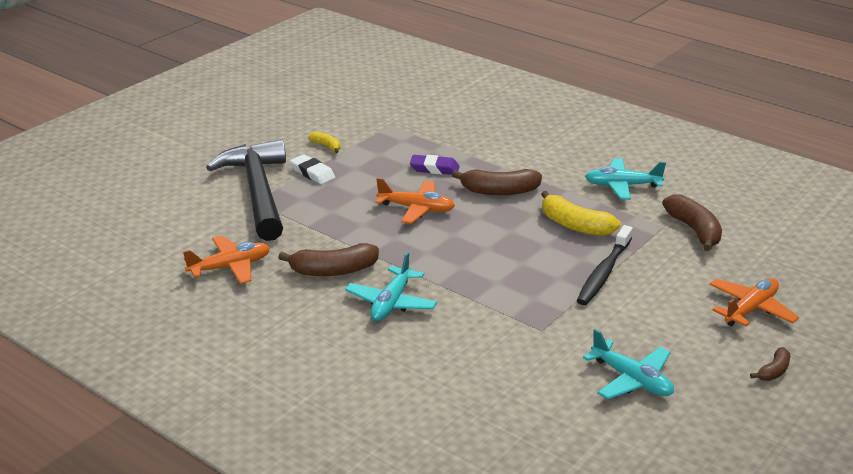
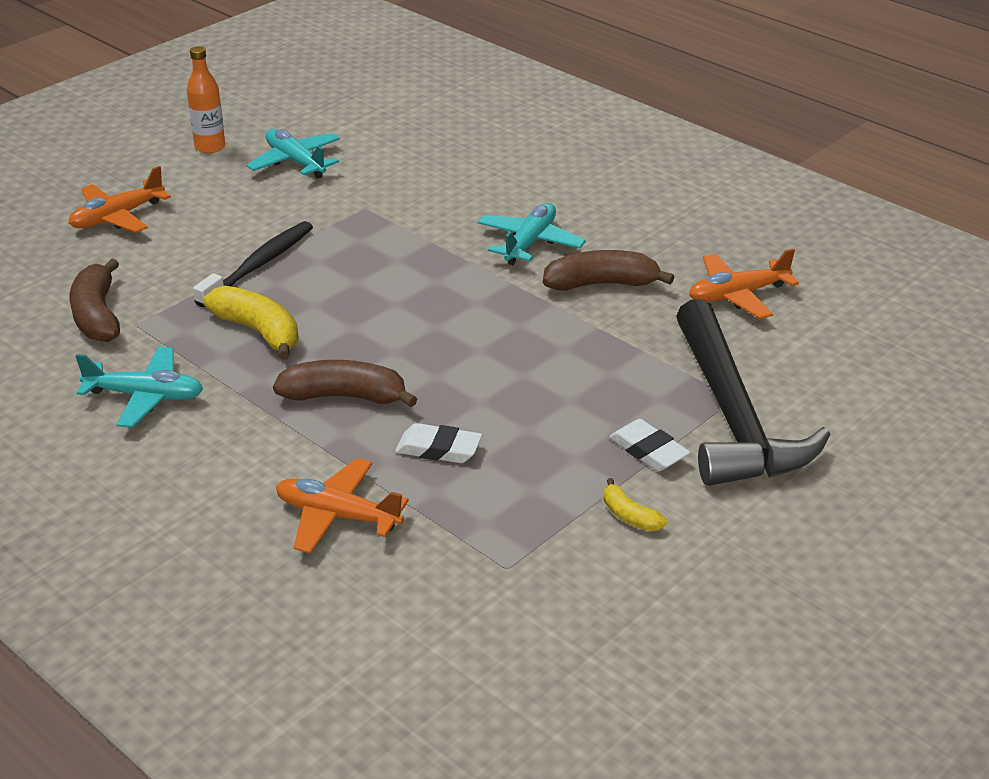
camera: 175 degrees left, 5 degrees up
orange plane [375,178,455,224] -> orange plane moved to [276,458,409,553]
purple eraser [410,155,460,175] -> white eraser [395,423,482,463]
brown banana [750,347,790,381] -> none
none -> orange bottle [187,46,225,153]

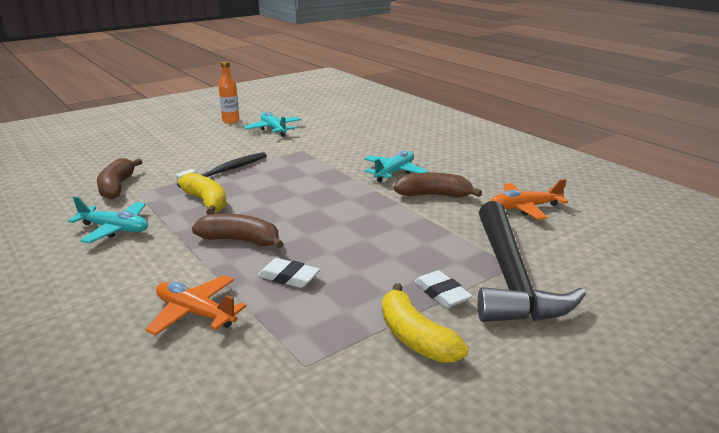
camera: 10 degrees right, 10 degrees down
orange plane [68,166,171,233] -> none
yellow banana [604,478,667,531] -> yellow banana [382,283,469,363], size x1.86

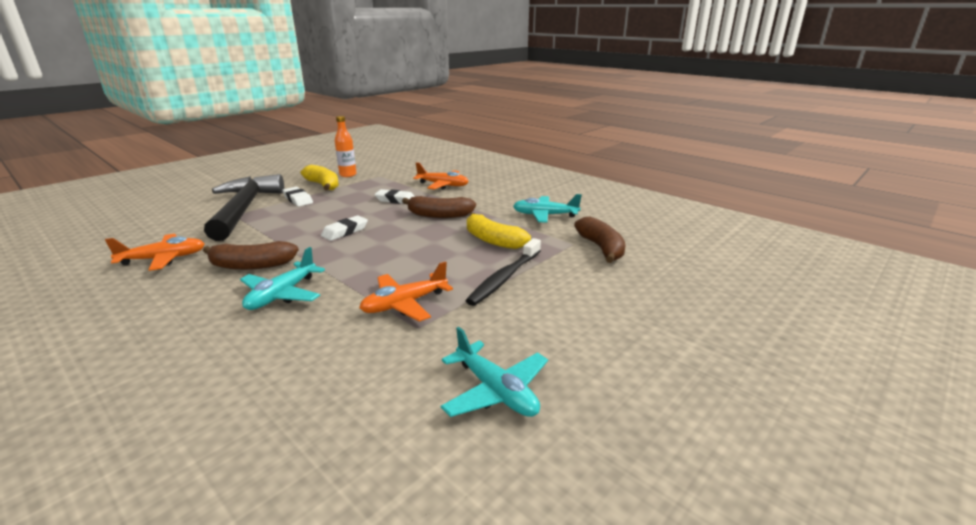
camera: 170 degrees right, 0 degrees up
orange bottle [218,61,240,123] -> orange bottle moved to [335,116,356,177]
none -> white eraser [321,215,368,241]
none -> orange plane [359,261,453,322]

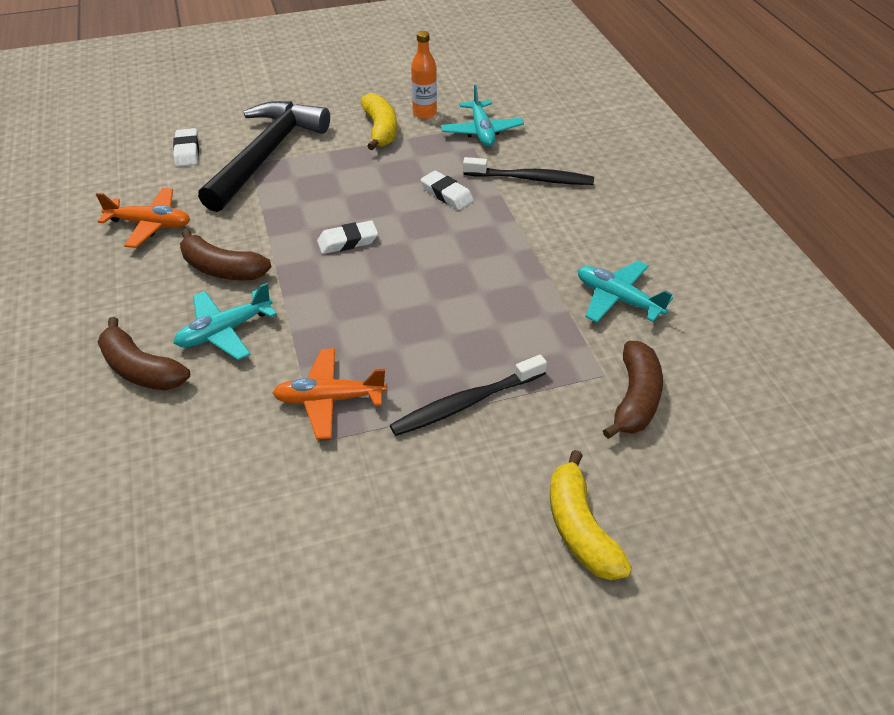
camera: 30 degrees right, 20 degrees up
white eraser [282,187,313,207] -> white eraser moved to [173,128,199,167]
brown banana [402,196,476,218] -> brown banana moved to [98,317,190,390]
orange plane [413,162,469,189] -> black toothbrush [463,157,594,185]
turquoise plane [441,327,548,417] -> turquoise plane moved to [441,85,524,147]
yellow banana [467,213,531,249] -> yellow banana moved to [550,450,632,580]

